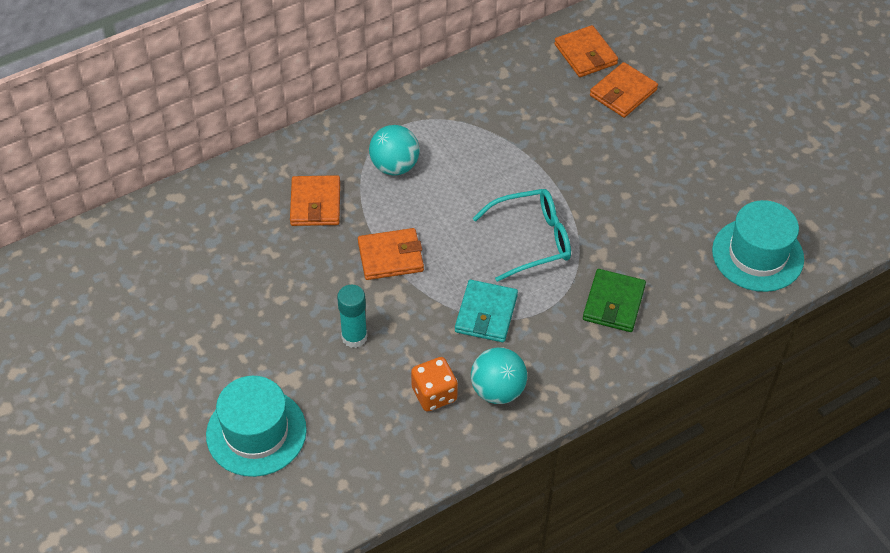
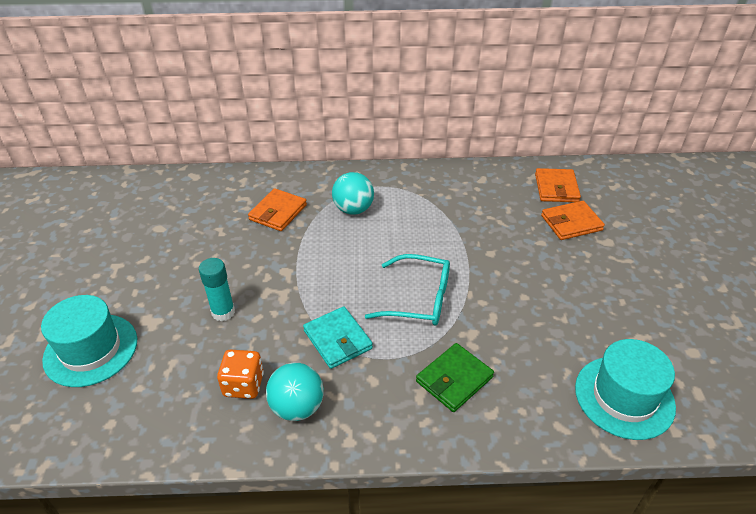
camera: 30 degrees right, 10 degrees down
orange wallet [358,228,424,280] -> none
turquoise wallet [455,280,518,342] -> turquoise wallet turned 75 degrees counterclockwise [303,306,373,369]

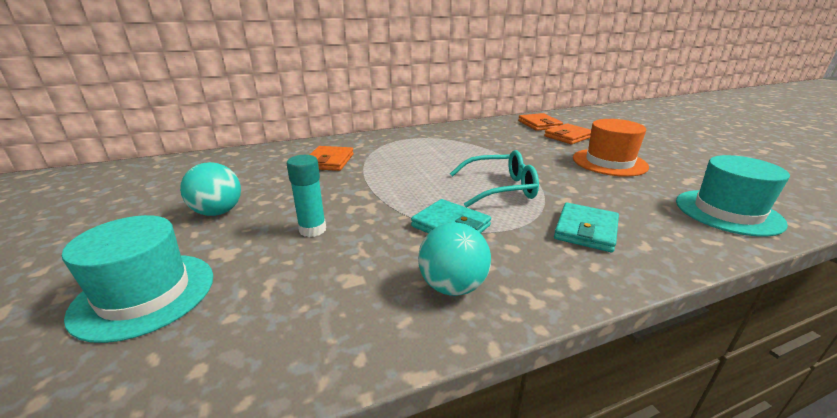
camera: 20 degrees left, 15 degrees down
orange dice [217,349,264,399] -> none
turquoise ball [332,172,374,215] -> turquoise ball moved to [180,162,241,216]
green wallet [416,343,494,412] -> turquoise wallet [554,203,619,252]
none -> orange hat [573,119,649,177]

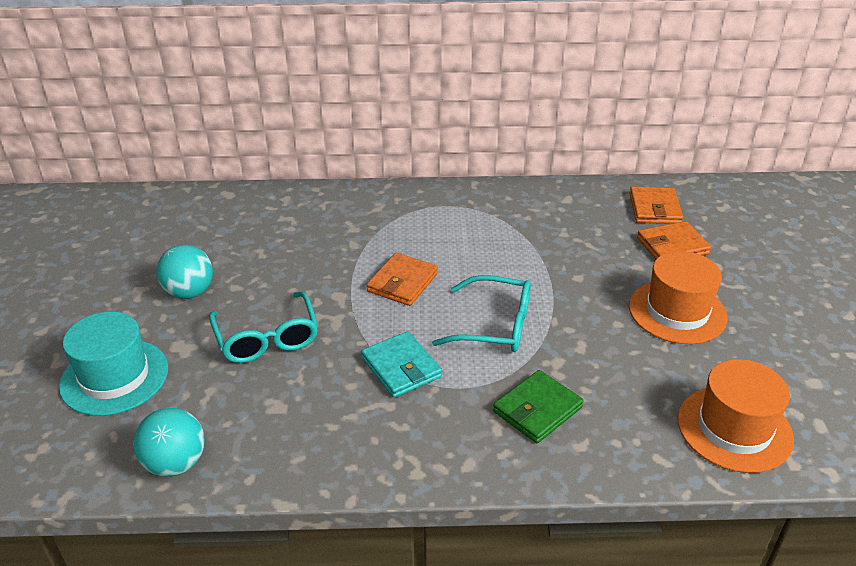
camera: 20 degrees right, 10 degrees up
turquoise glue stick [287,155,326,237] -> turquoise glasses [209,291,318,363]
orange wallet [310,146,354,171] -> orange wallet moved to [367,253,438,306]
turquoise ball [418,223,491,296] -> turquoise ball moved to [133,407,205,477]
turquoise wallet [554,203,619,252] -> green wallet [493,370,583,443]
turquoise hat [676,155,790,237] -> orange hat [677,359,794,473]

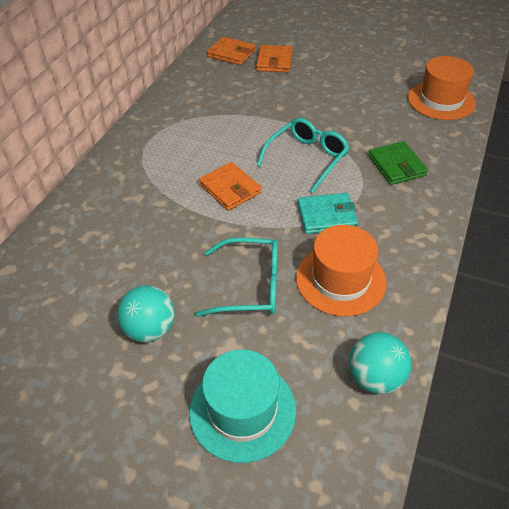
camera: 65 degrees left, 10 degrees up
orange hat [629,251,728,344] -> orange hat moved to [296,225,387,316]

